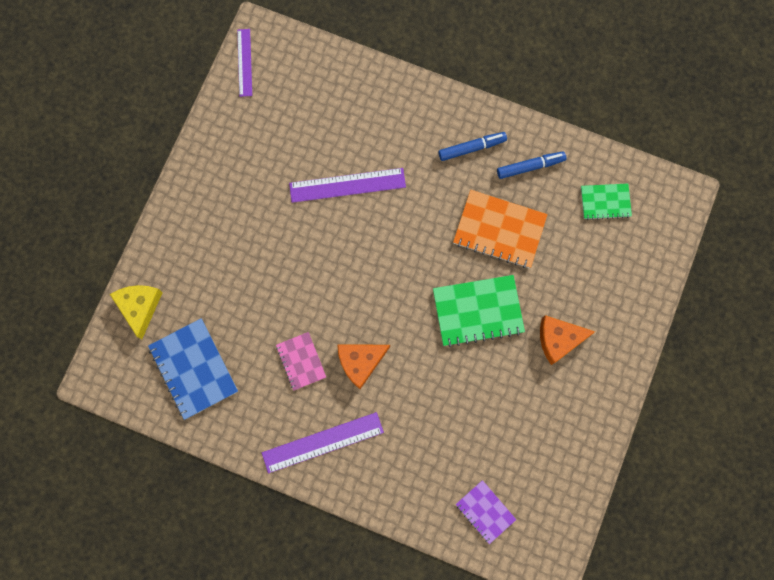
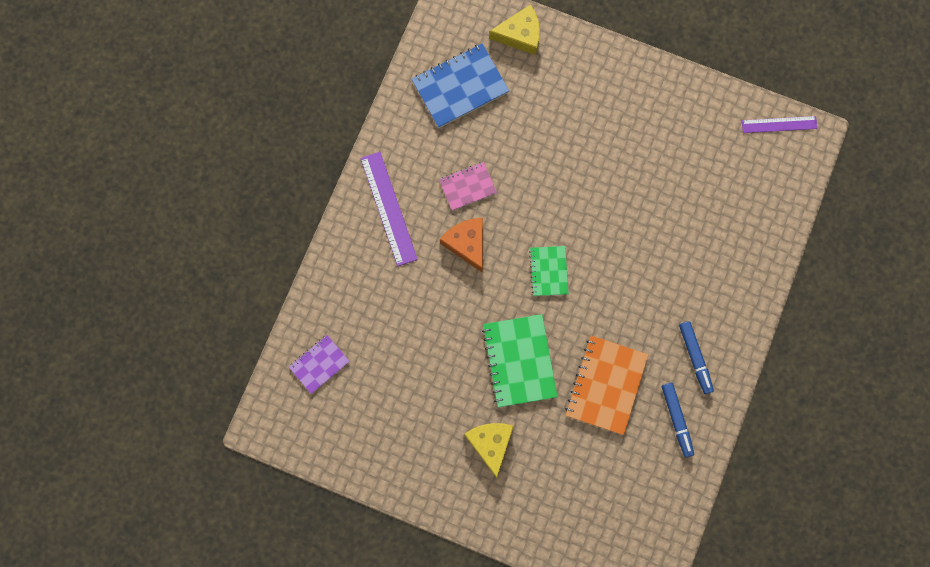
camera: 90 degrees right, 0 degrees up
purple ruler [289,168,406,203] -> none
orange cheese [540,315,595,365] -> yellow cheese [464,423,514,478]
green notebook [581,183,632,220] -> green notebook moved to [529,246,569,296]

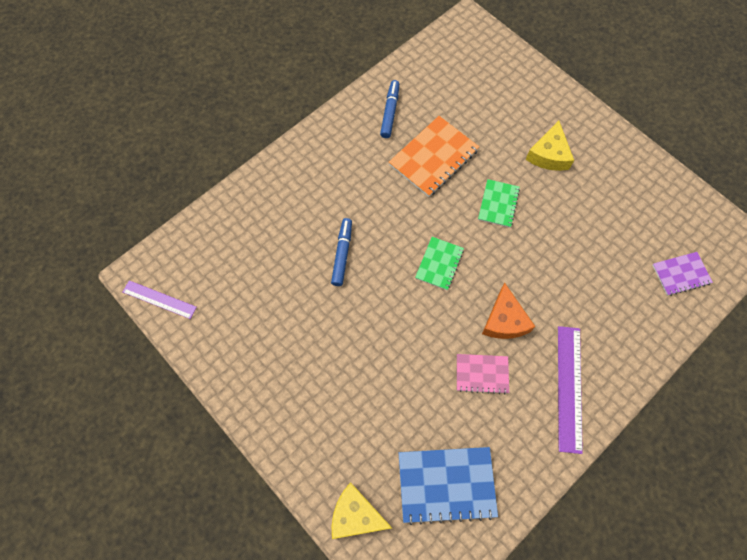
camera: 155 degrees left, 10 degrees down
green notebook [482,314,558,407] -> green notebook [478,179,520,228], size x0.59
blue marker [679,321,714,394] -> blue marker moved to [331,218,352,286]

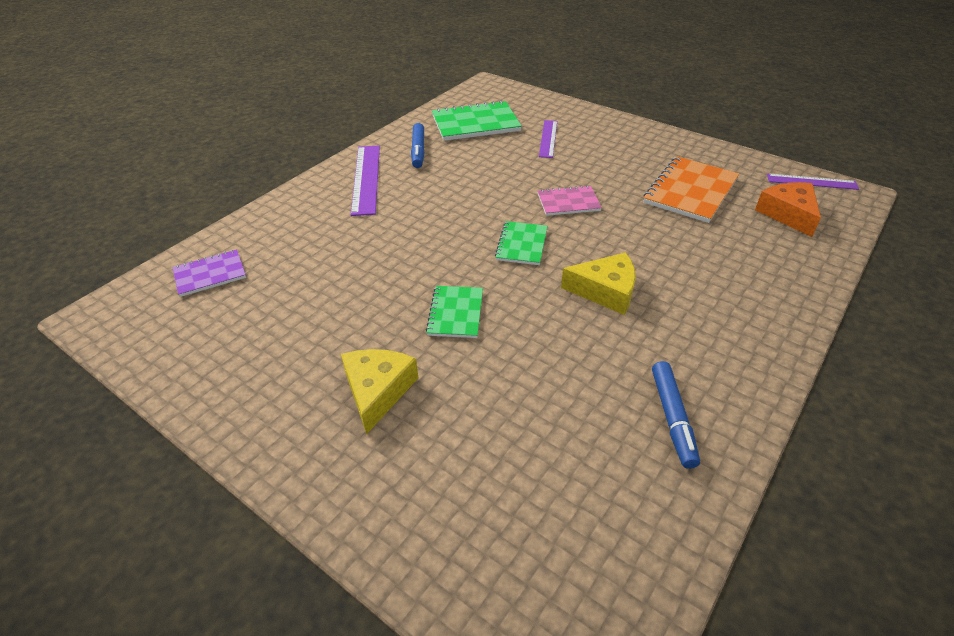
camera: 170 degrees right, 25 degrees down
blue marker [331,218,352,286] -> blue marker moved to [411,123,425,168]
yellow cheese [331,482,392,539] -> yellow cheese moved to [561,252,636,315]
orange notebook [389,116,479,197] -> orange notebook moved to [643,156,739,223]
blue notebook [399,447,498,525] -> green notebook [432,100,522,141]
pink notebook [457,354,509,394] -> pink notebook moved to [538,185,602,216]
orange cheese [482,283,536,339] -> orange cheese moved to [755,182,821,237]
none -> purple ruler [539,120,557,158]

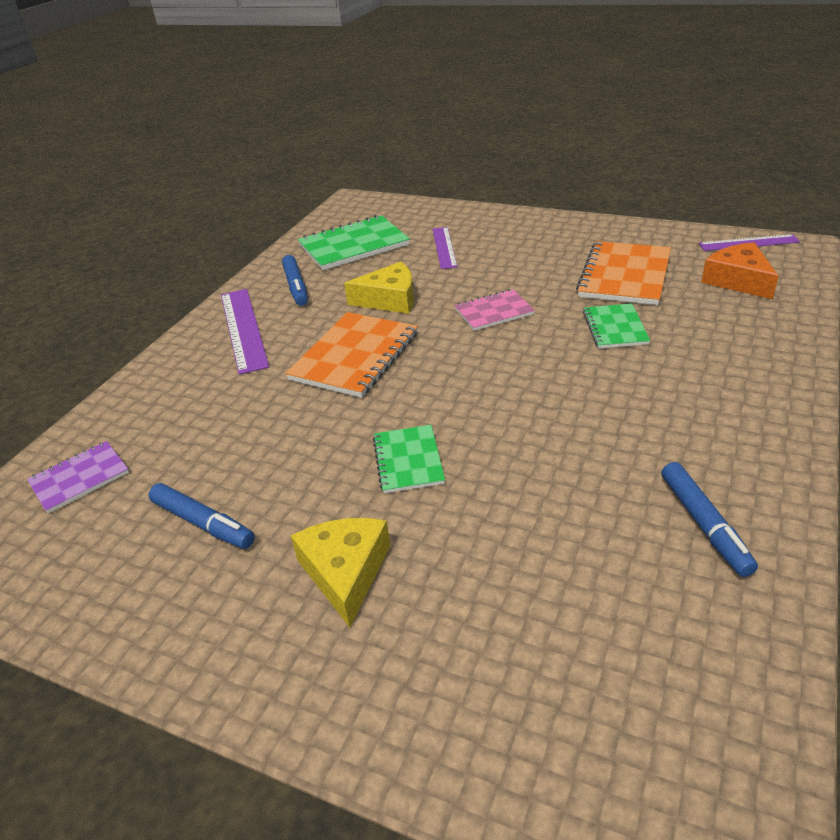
camera: 10 degrees left, 5 degrees down
green notebook [495,221,547,265] -> green notebook moved to [583,303,650,349]
yellow cheese [561,252,636,315] -> yellow cheese moved to [344,262,414,314]
none -> blue marker [149,483,255,549]
none -> orange notebook [285,312,418,398]

